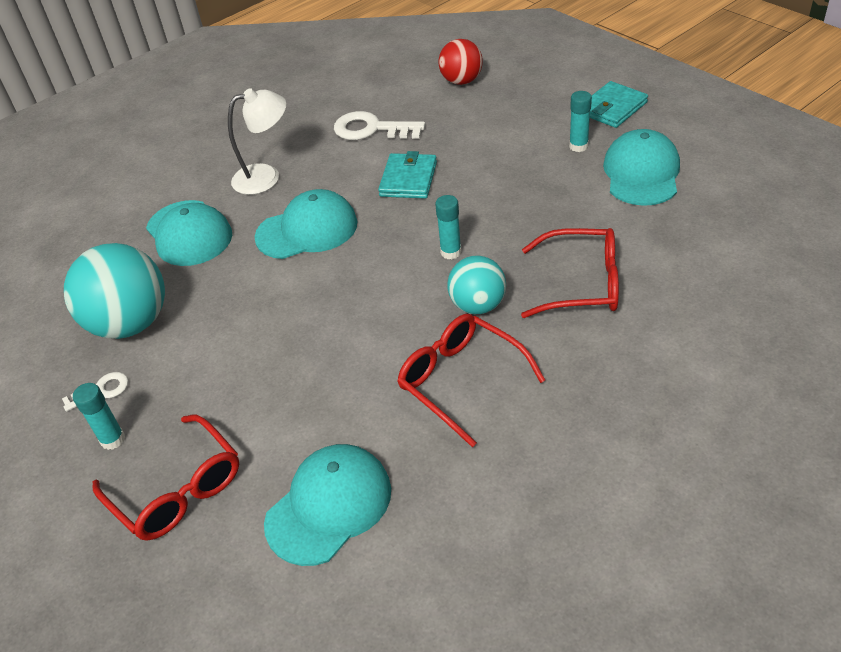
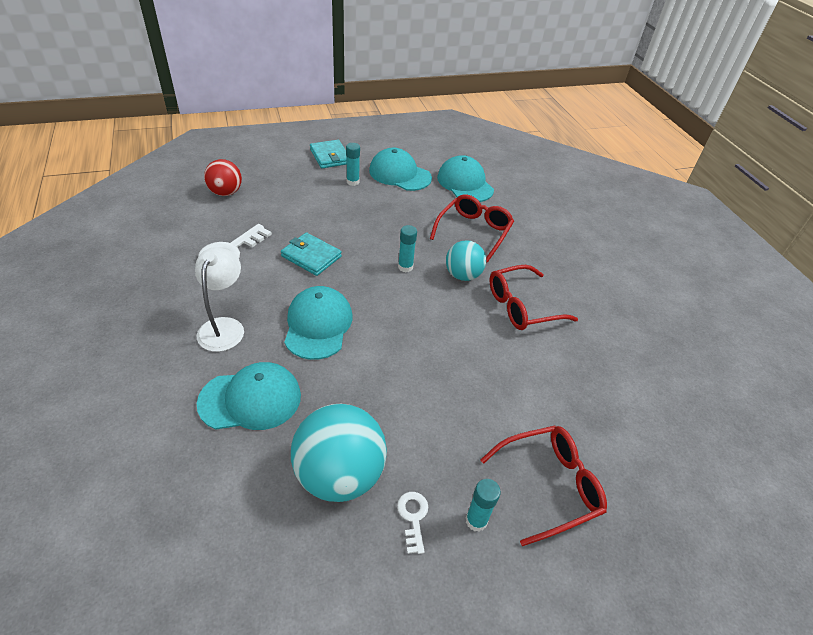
camera: 75 degrees left, 0 degrees up
turquoise cap [264,444,391,566] -> turquoise cap moved to [437,155,494,202]

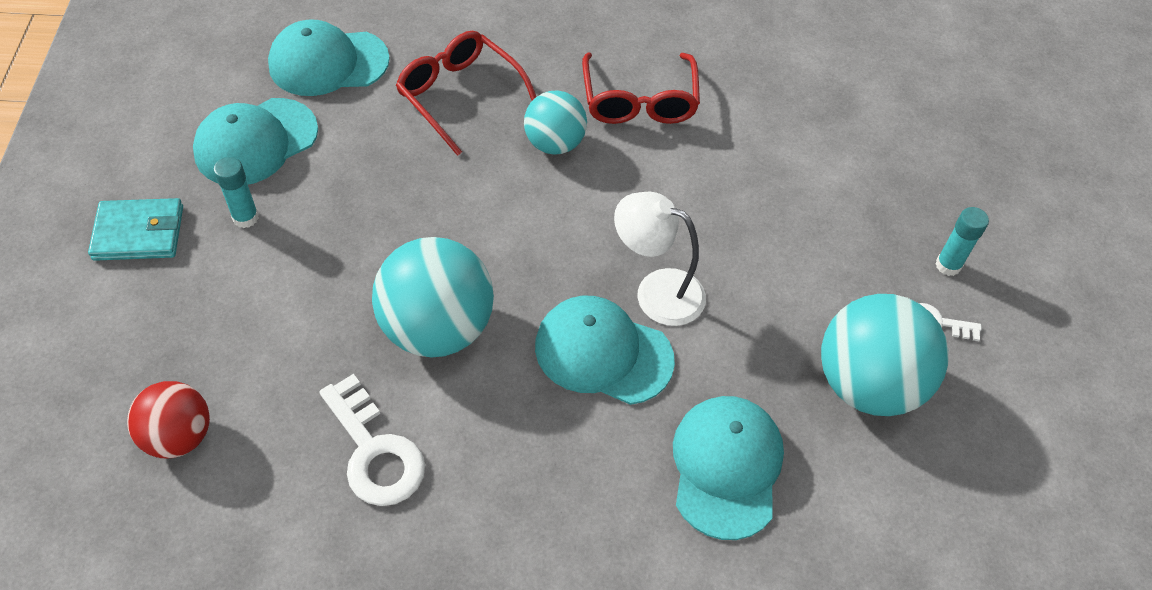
camera: 70 degrees left, 10 degrees up
white lamp [195,247,244,352] -> white lamp moved to [614,192,706,326]
turquoise wallet [281,232,342,276] -> turquoise ball [372,237,494,358]
turquoise glue stick [398,225,417,272] -> none
red glasses [480,426,607,546] -> none

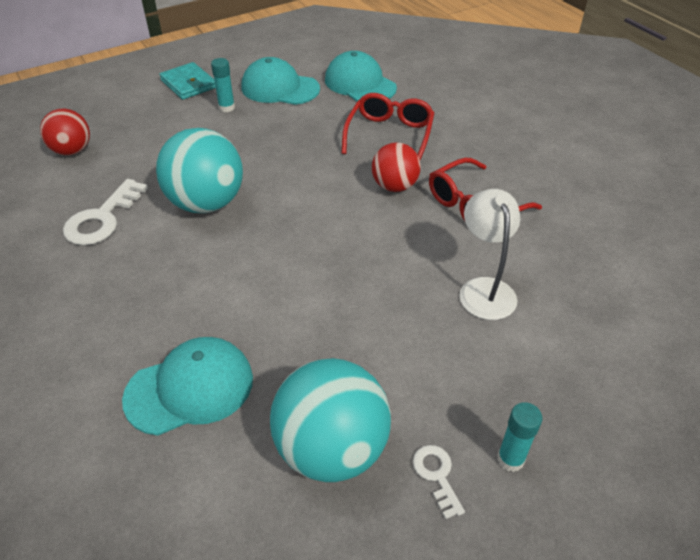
camera: 60 degrees right, 10 degrees down
turquoise ball [524,90,587,155] -> red ball [372,142,421,192]
turquoise cap [535,296,675,405] -> none
white lamp [614,192,706,326] -> white lamp moved to [460,189,520,320]

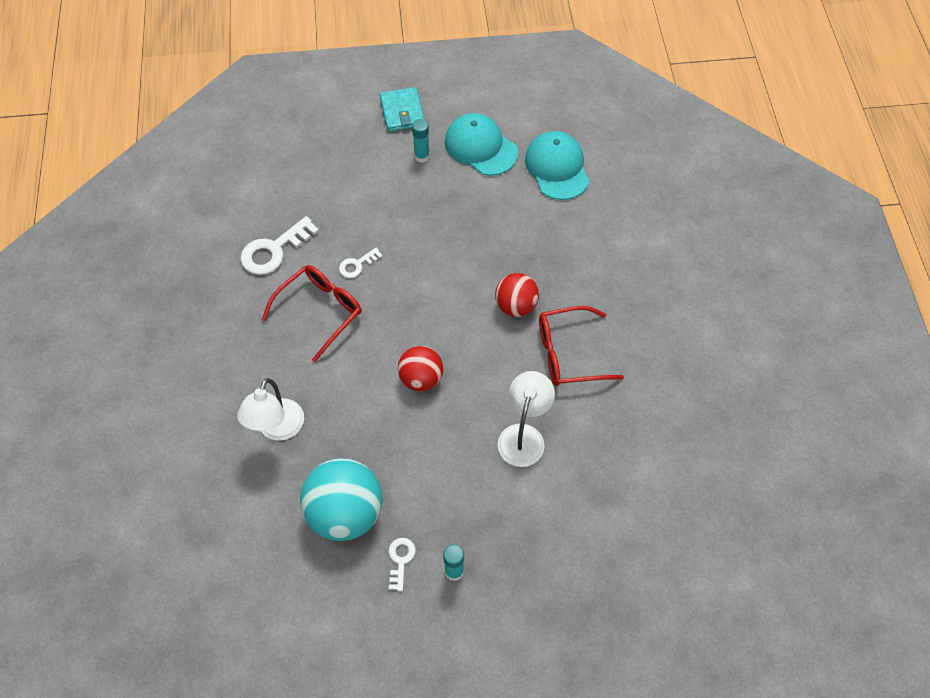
camera: 25 degrees right, 15 degrees up
red ball [40,109,90,156] -> red ball moved to [398,346,443,391]
turquoise cap [122,337,253,436] -> white lamp [237,378,304,441]
turquoise ball [156,128,243,213] -> white key [339,248,383,278]
red glasses [342,93,434,160] -> red glasses moved to [262,265,362,362]

